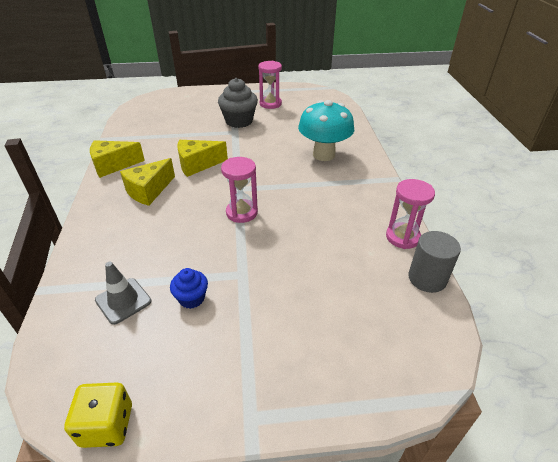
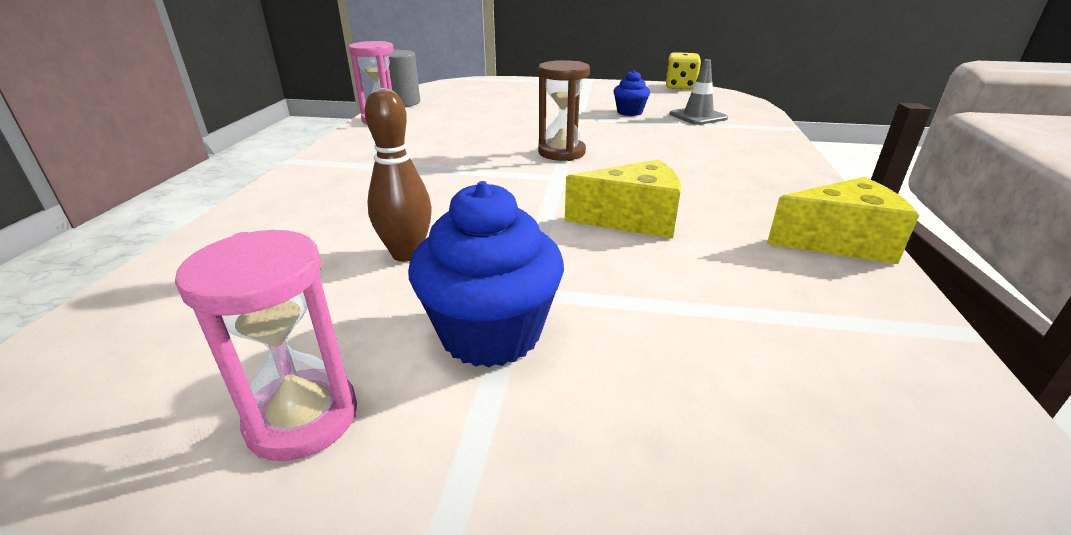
camera: 165 degrees left, 10 degrees down
yellow cheese [120,158,175,206] -> none
grey cupcake [218,78,258,128] -> blue cupcake [408,181,564,367]
pink hourglass [221,157,258,223] -> brown hourglass [538,60,590,161]
turquoise mushroom [298,100,354,161] -> none
none -> brown bowling pin [365,88,432,262]

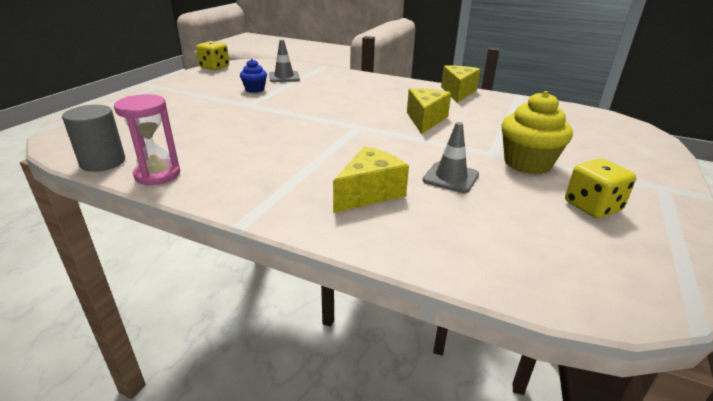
camera: 75 degrees left, 0 degrees up
pink hourglass [175,230,357,461] -> yellow dice [565,158,636,218]
brown bowling pin [365,88,432,262] -> grey traffic cone [423,122,479,193]
blue cupcake [408,181,564,367] -> yellow cupcake [502,91,573,174]
brown hourglass [538,60,590,161] -> none
none -> yellow cheese [333,146,409,213]

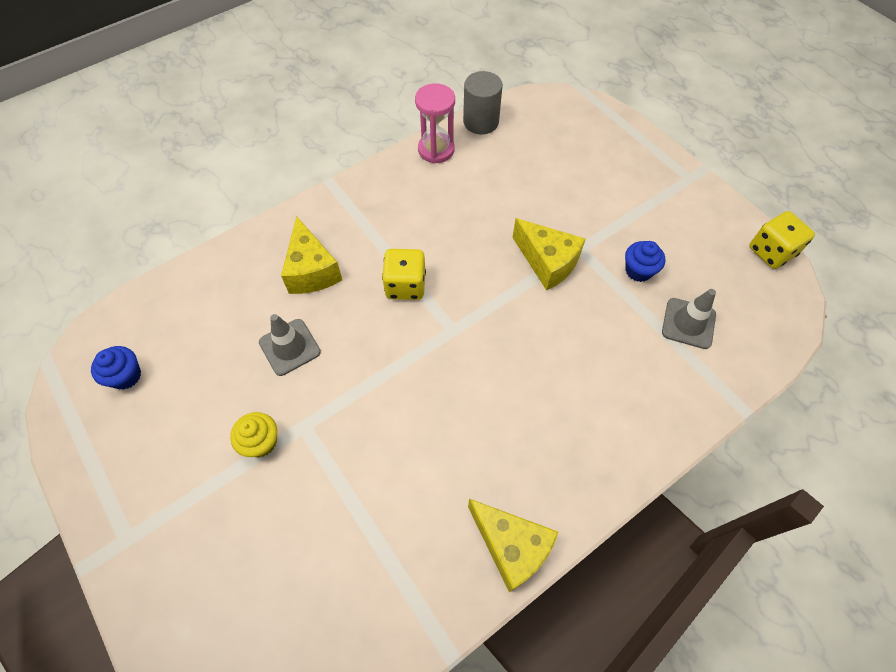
camera: 120 degrees right, 30 degrees up
yellow cheese [407,88,451,134] -> yellow cheese moved to [513,218,586,291]
yellow cupcake [502,91,573,174] -> yellow cupcake [230,412,277,458], size x0.57
yellow dice [565,158,636,218] -> yellow dice moved to [382,249,426,300]
none -> blue cupcake [91,346,141,390]

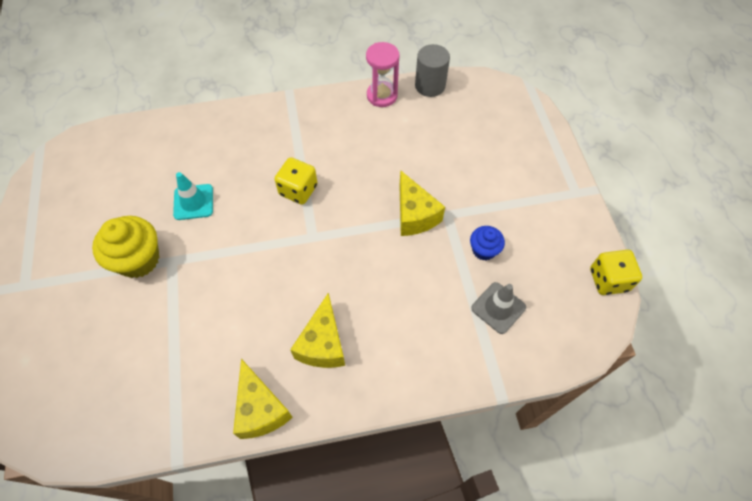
camera: 25 degrees right, 0 degrees up
blue cupcake [91,346,141,390] -> none
yellow cupcake [230,412,277,458] -> yellow cupcake [92,216,160,278], size x1.75
grey traffic cone [259,314,321,376] -> turquoise traffic cone [173,172,213,220]
yellow cheese [281,216,342,294] -> yellow cheese moved to [290,293,345,368]

